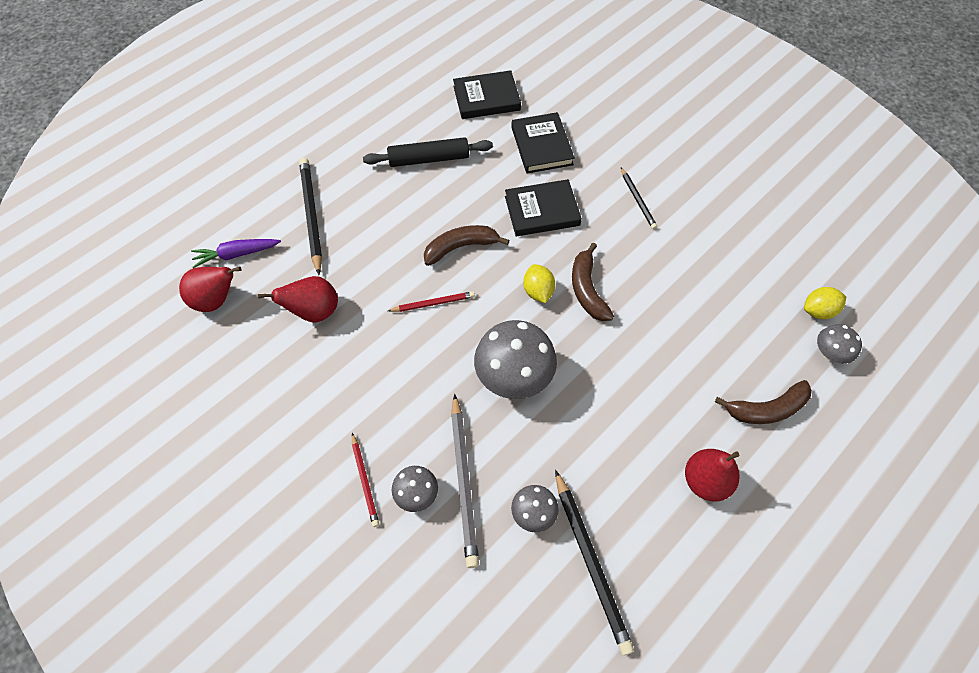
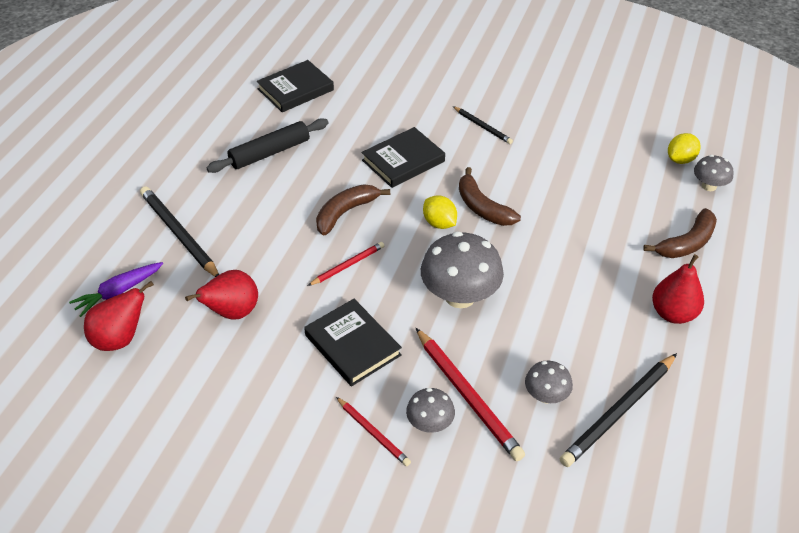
camera: 25 degrees left, 15 degrees down
grey pencil [451,394,479,568] -> red pencil [416,328,525,461]
black book [511,112,575,173] -> black book moved to [304,299,402,386]
black pencil [555,470,634,656] -> black pencil turned 90 degrees clockwise [560,353,677,467]

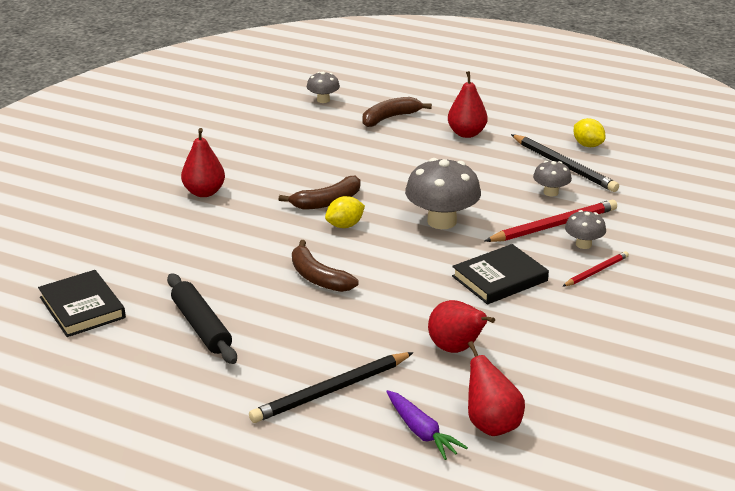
camera: 85 degrees left, 15 degrees down
red pencil [308,242,384,286] -> none
black book [362,127,445,188] -> none
black pencil [453,106,513,144] -> red pear [181,128,225,197]
brown banana [643,208,717,258] -> brown banana turned 90 degrees counterclockwise [362,97,432,127]
yellow lemon [668,133,700,164] -> yellow lemon moved to [574,118,605,147]

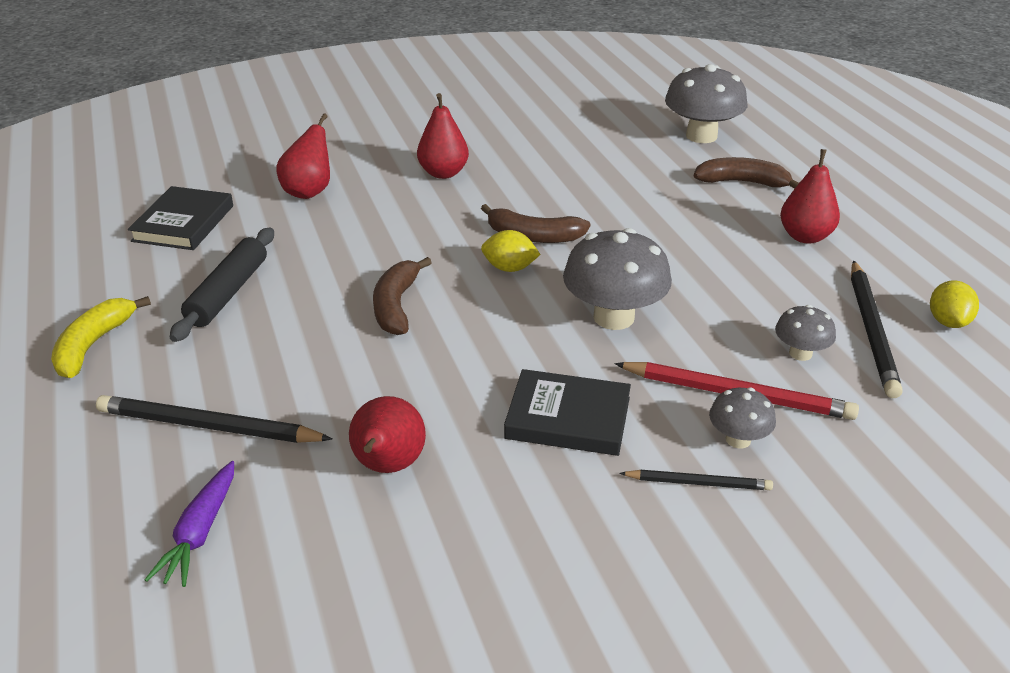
camera: 45 degrees right, 5 degrees up
grey mushroom [307,72,340,103] -> grey mushroom [665,64,747,143], size x1.89
red pear [468,341,525,436] -> red pear moved to [276,113,330,199]
red pencil [562,251,629,287] -> black pencil [619,470,773,490]
none -> yellow banana [51,296,151,378]

